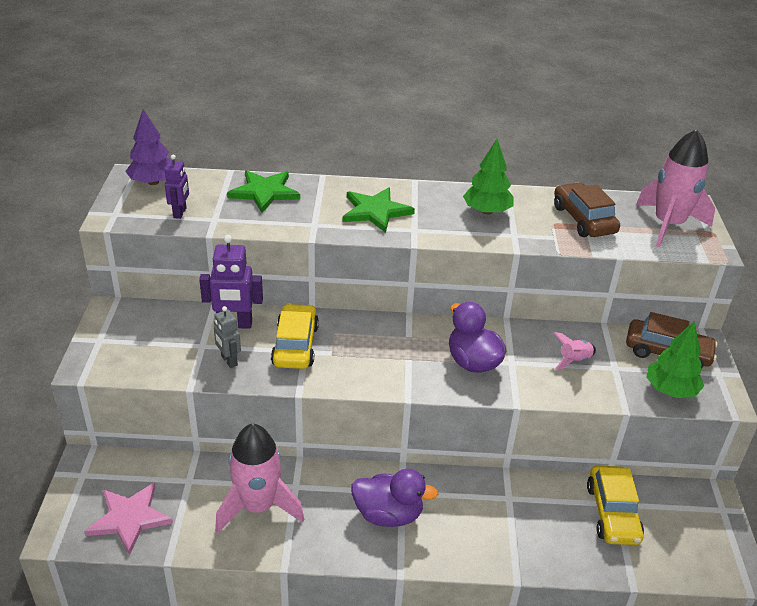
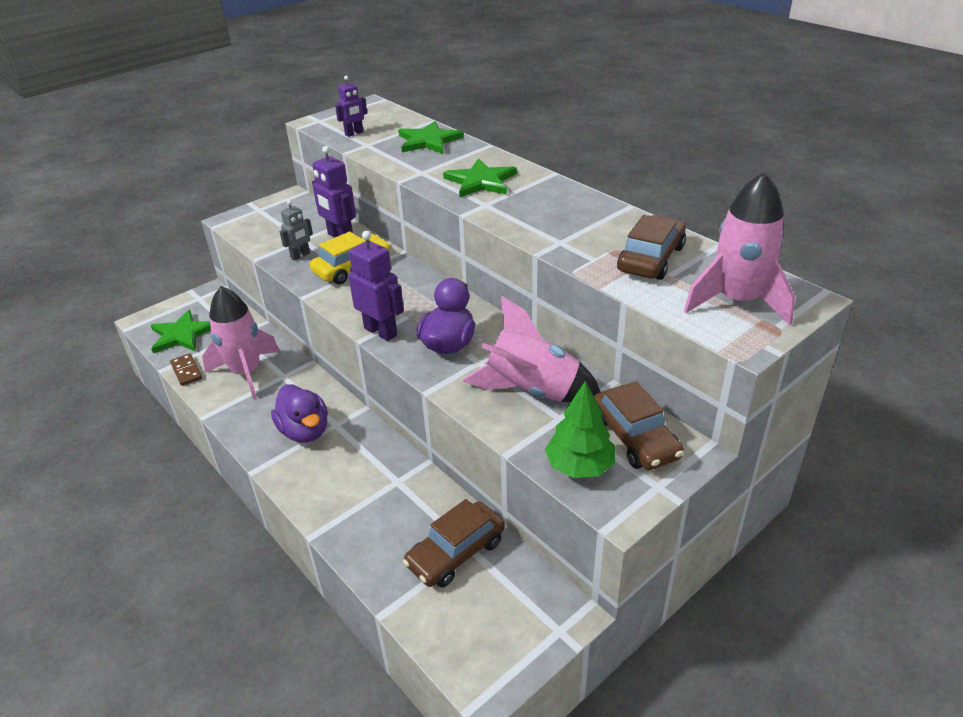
camera: 50 degrees right, 0 degrees up
pink star [84,482,173,555] -> green star [151,310,211,353]
purple tree [125,109,172,185] -> none
grey robot [214,306,241,368] -> grey robot turned 150 degrees counterclockwise [280,200,313,260]
green tree [463,139,514,215] -> none
pink rocket [554,332,596,370] -> pink rocket [462,296,601,403], size x2.20
yellow car [587,466,644,545] -> brown car [403,499,505,588]
none -> brown domino [170,353,202,386]
none -> purple robot [349,231,404,341]

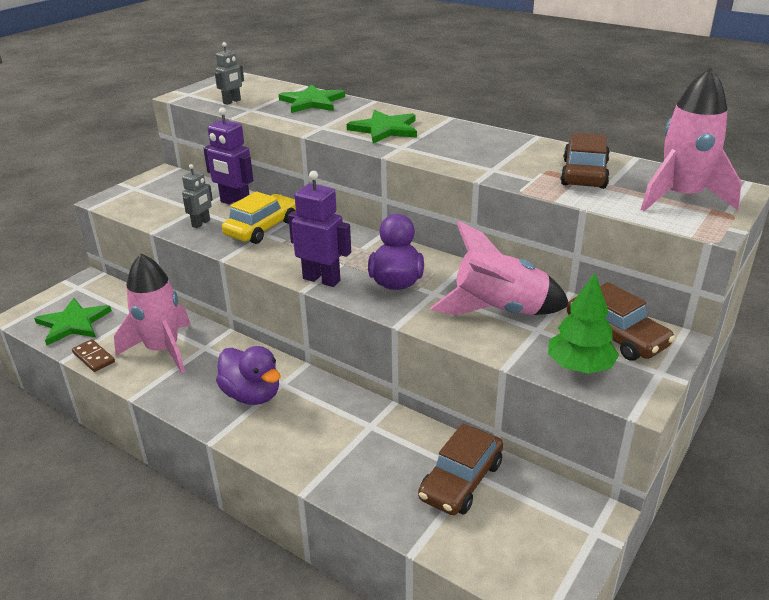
camera: 15 degrees left, 5 degrees down
purple robot [335,76,367,137] -> grey robot [215,42,244,105]

